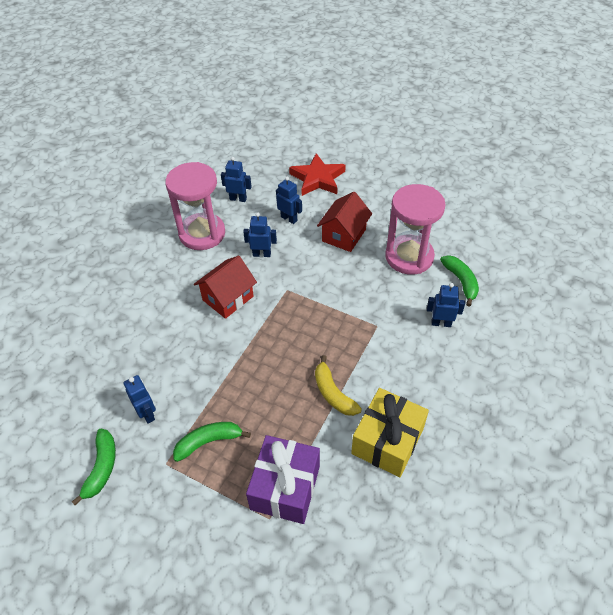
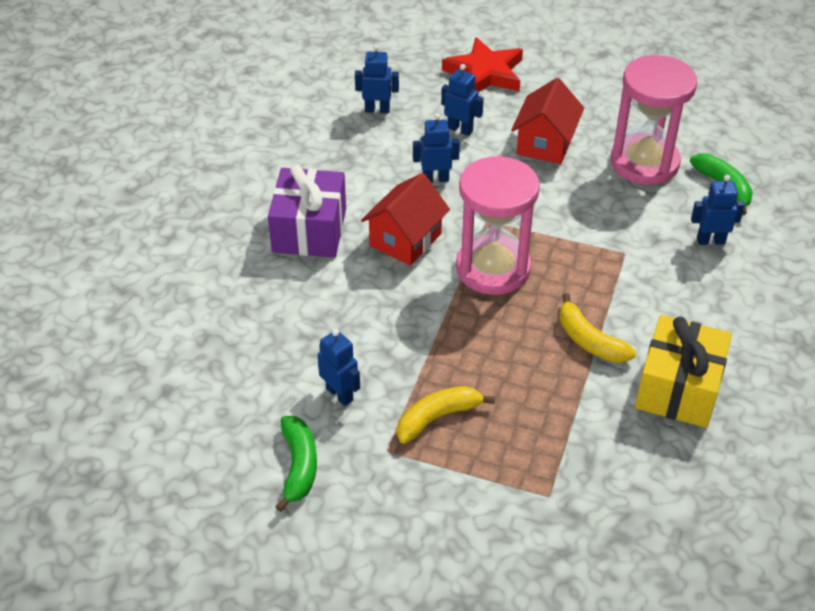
camera: 10 degrees left, 5 degrees down
pink hourglass [165,162,225,250] -> pink hourglass moved to [456,155,540,295]
green banana [173,422,251,462] -> yellow banana [397,386,495,444]
purple gift [246,435,320,524] -> purple gift moved to [268,164,346,257]

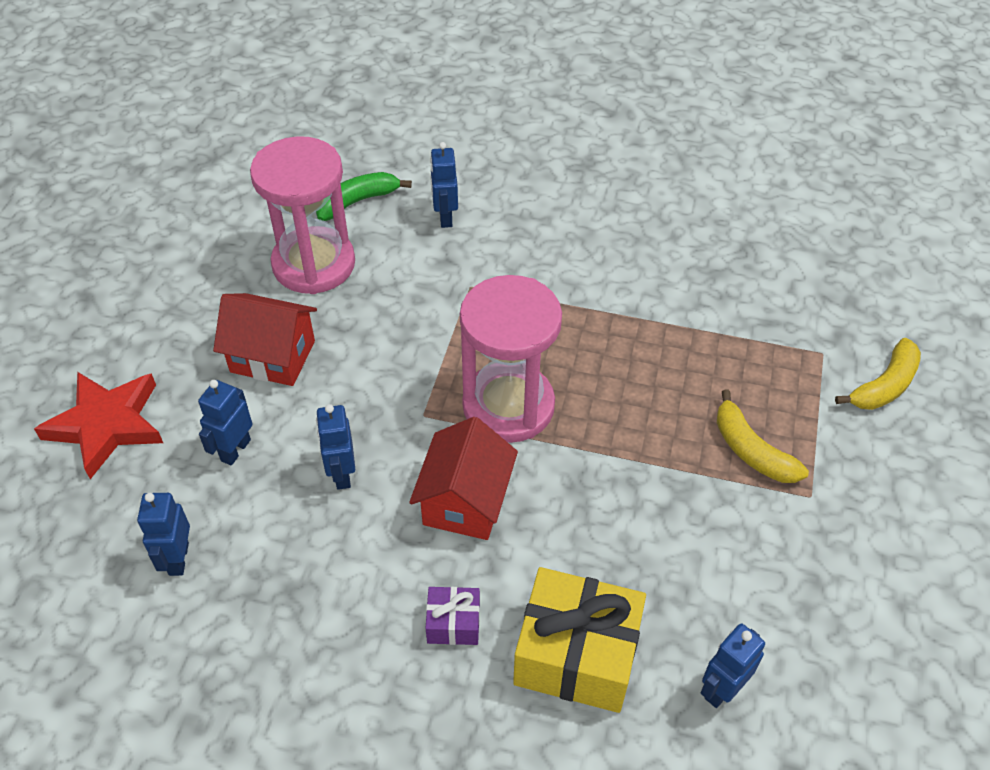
camera: 95 degrees left, 5 degrees up
purple gift [268,164,346,257] -> purple gift [425,587,480,645], size x0.48
green banana [276,416,317,512] -> none
blue robot [317,329,360,406] -> blue robot moved to [701,624,765,708]
red house [361,173,450,266] -> red house turned 75 degrees clockwise [409,417,518,540]
yellow banana [560,293,636,363] -> yellow banana moved to [835,338,921,410]
yellow gift [635,315,732,428] -> yellow gift moved to [513,567,646,713]

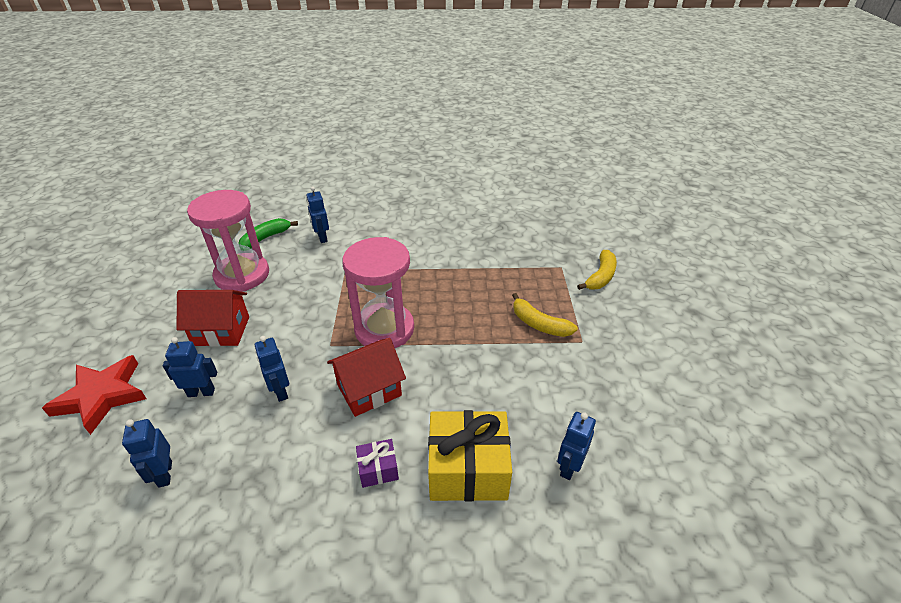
camera: 15 degrees left, 10 degrees down
blue robot [198,380,253,465] -> blue robot turned 75 degrees clockwise [163,337,217,397]
red house [409,417,518,540] -> red house turned 60 degrees clockwise [327,338,406,417]

